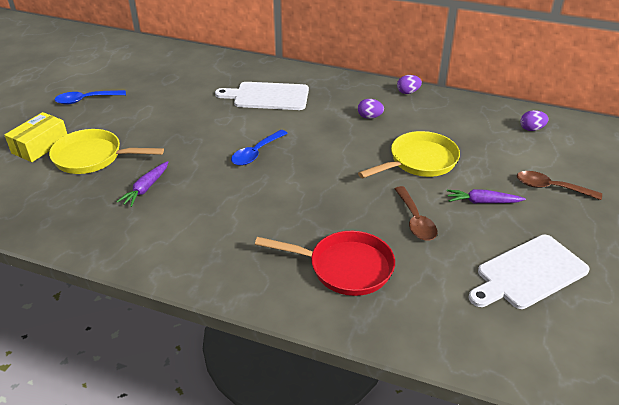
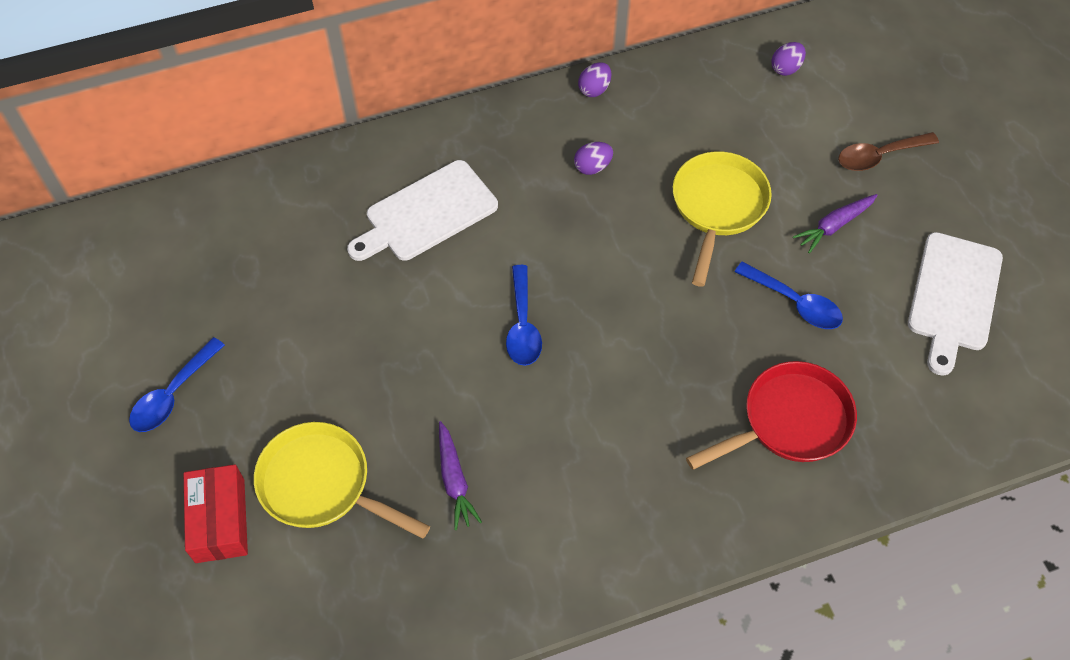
camera: 40 degrees left, 20 degrees up
yellow box [5,112,67,162] -> red box [184,464,248,563]
yellow pan [49,129,164,174] -> yellow pan turned 60 degrees clockwise [254,422,430,539]
brown spoon [395,186,437,241] -> blue spoon [735,262,843,329]

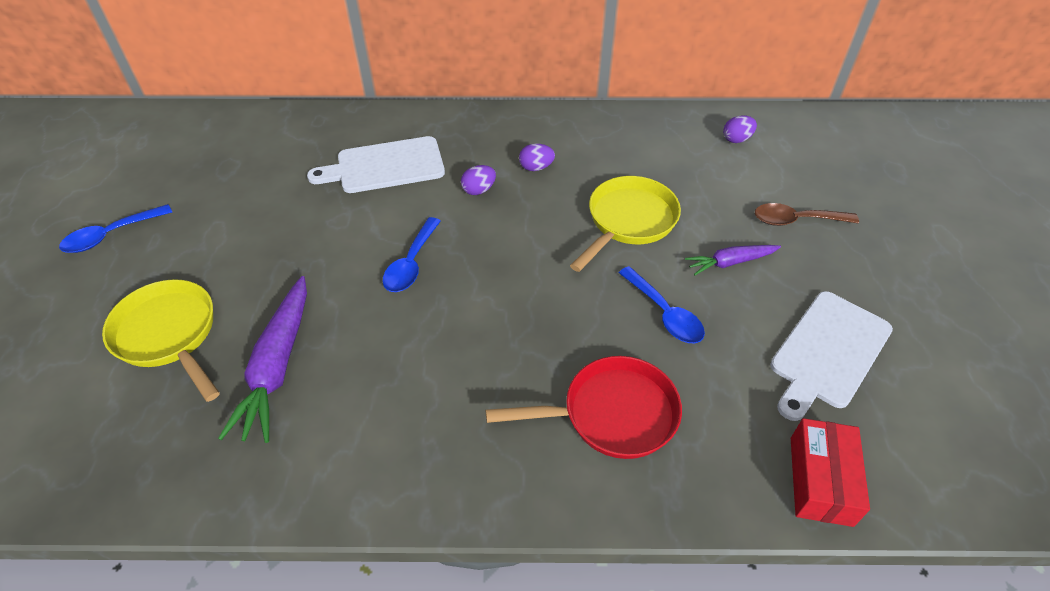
camera: 20 degrees right, 10 degrees down
red box [184,464,248,563] -> red box moved to [791,418,870,527]
purple carrot [439,421,482,530] -> purple carrot [218,276,307,443], size x1.75
purple egg [578,62,611,97] -> purple egg moved to [461,165,496,195]

